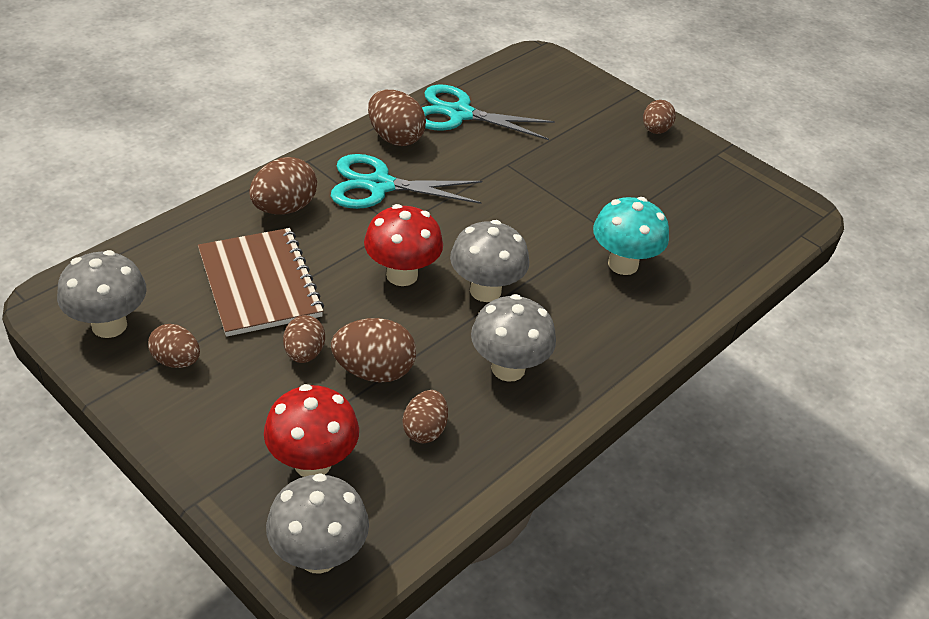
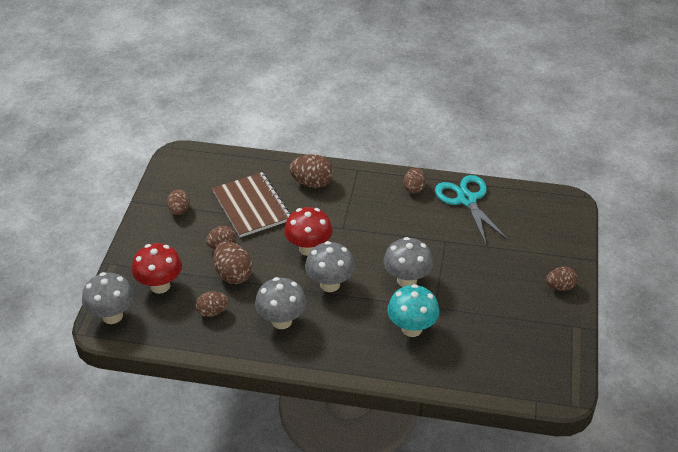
camera: 60 degrees right, 0 degrees up
grey mushroom [57,250,147,338] -> grey mushroom moved to [384,237,433,287]
brown notebook [198,228,324,337] -> brown notebook turned 60 degrees counterclockwise [212,172,291,237]
turquoise scissors [331,154,482,209] -> none
brown egg [368,90,426,146] -> brown egg [404,167,426,193], size x0.66

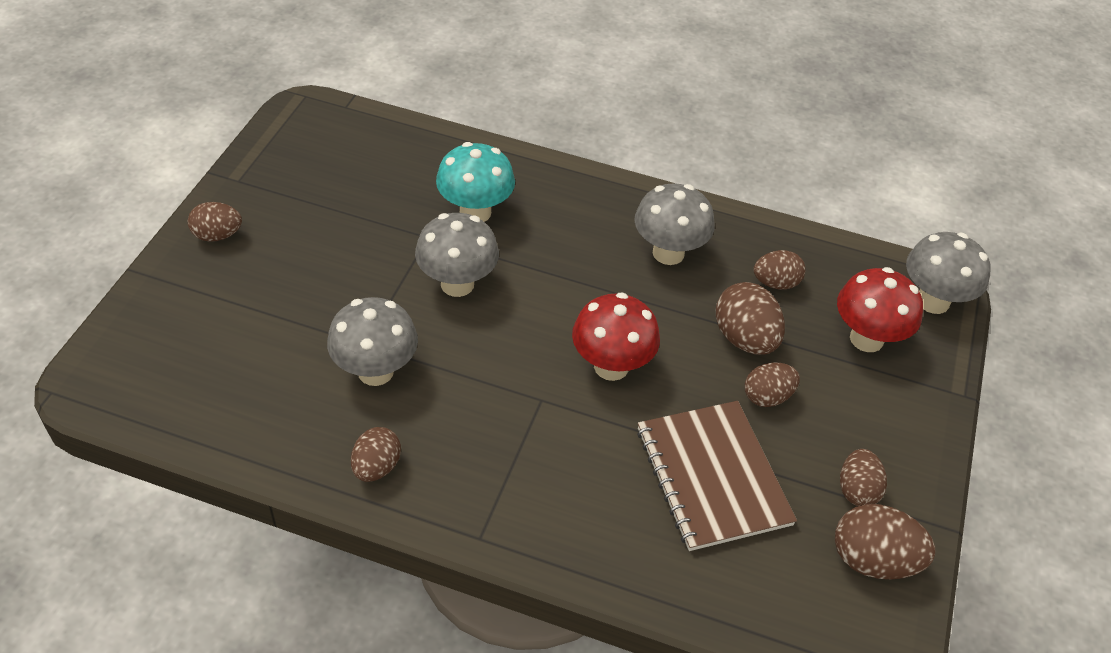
camera: 175 degrees left, 5 degrees up
brown egg [290,154,334,188] -> brown egg moved to [835,504,935,580]
grey mushroom [305,241,355,292] -> grey mushroom moved to [327,297,418,386]
turquoise scissors [435,175,508,244] -> none

